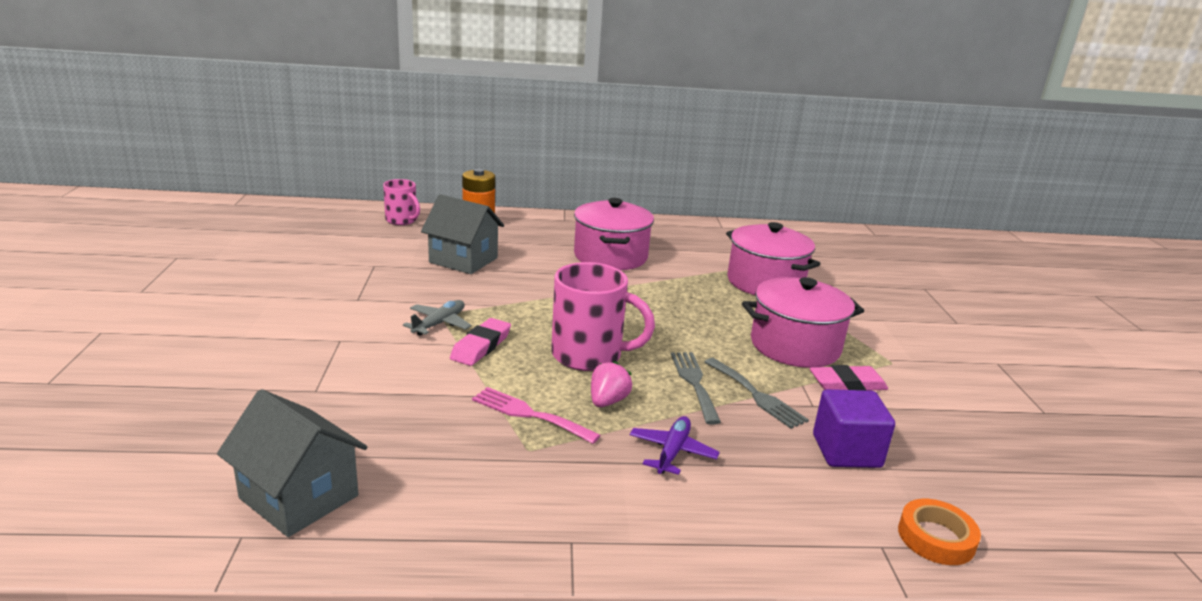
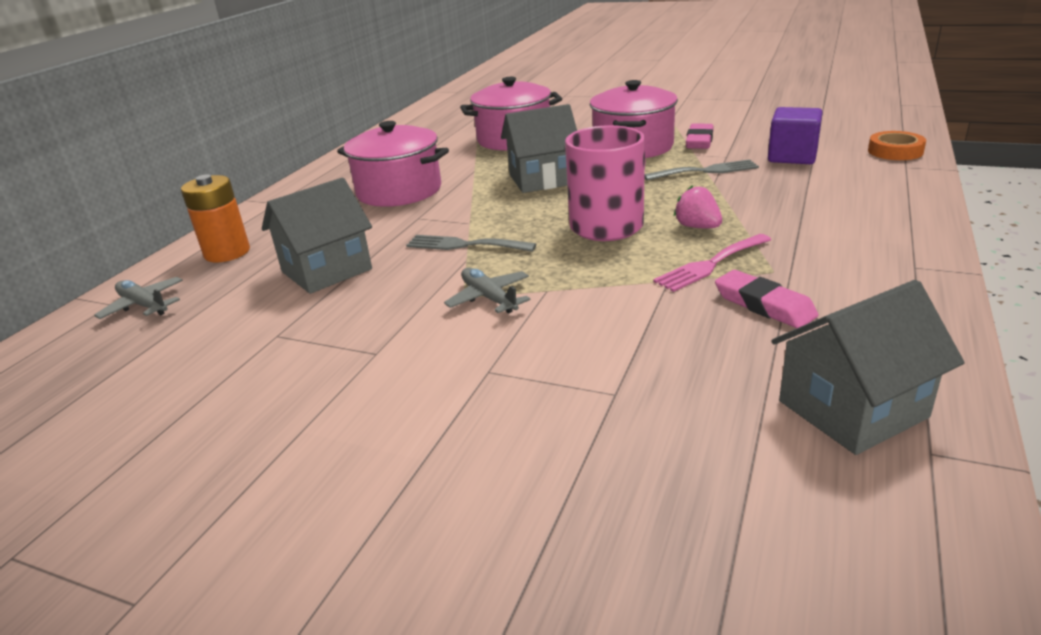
camera: 60 degrees left, 5 degrees up
pink mug [383,179,420,225] -> grey plane [94,277,183,319]
pink eraser [450,318,511,366] -> pink eraser moved to [715,270,818,328]
purple plane [630,416,720,475] -> none
grey fork [671,352,721,425] -> grey fork moved to [406,235,536,252]
none -> grey house [501,104,577,193]

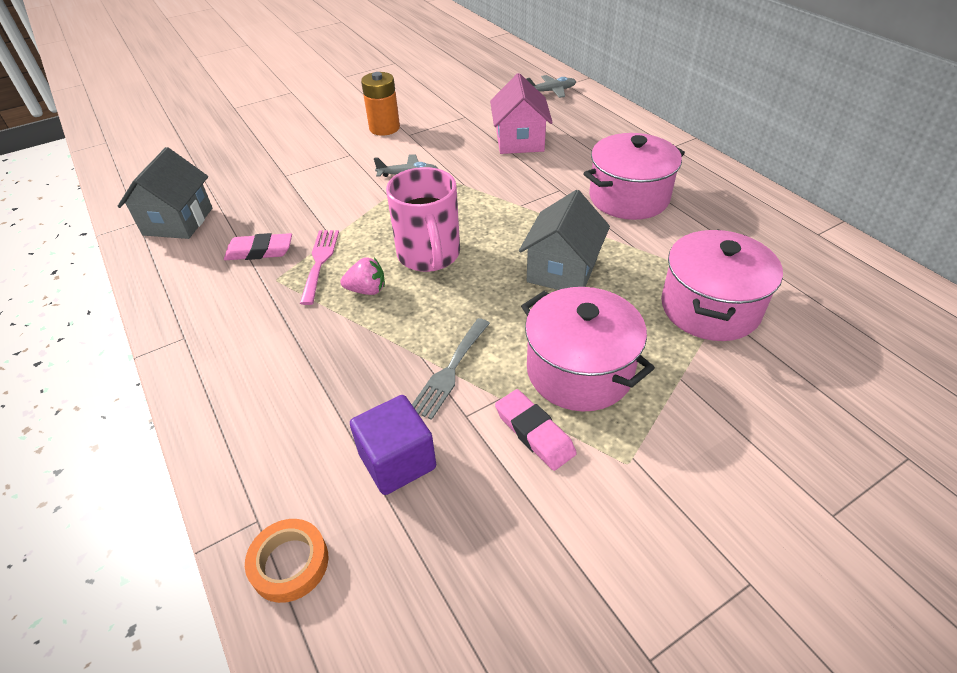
camera: 125 degrees right, 15 degrees up
orange battery [181,174,250,262] -> orange battery moved to [361,72,400,136]
grey house [262,177,372,294] -> pink house [490,73,553,154]
grey fork [406,235,536,252] -> none

